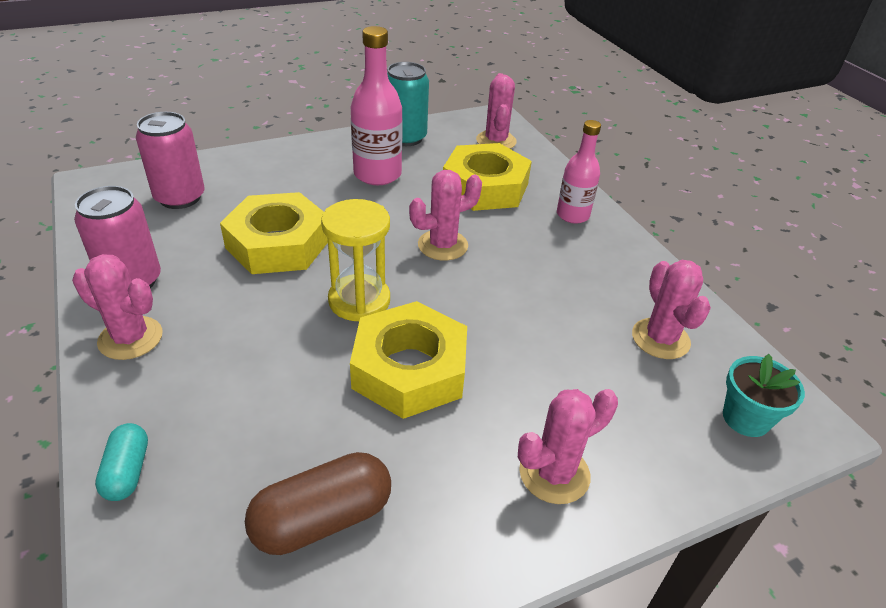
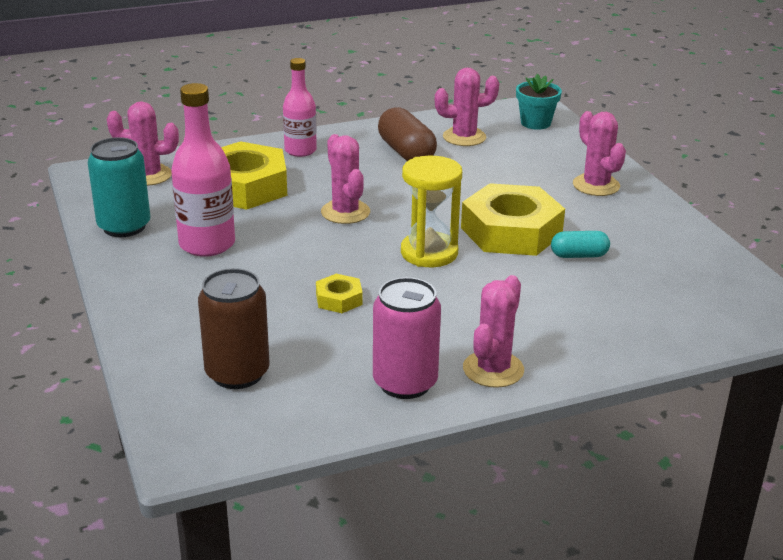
camera: 85 degrees left, 10 degrees down
turquoise capsule [95,423,148,501] -> turquoise capsule moved to [551,231,610,258]
pink can [136,112,205,209] -> brown can [198,268,270,389]
yellow nut [220,192,328,274] -> yellow nut [316,274,363,313], size x0.45
brown capsule [245,452,391,555] -> brown capsule moved to [378,107,437,161]

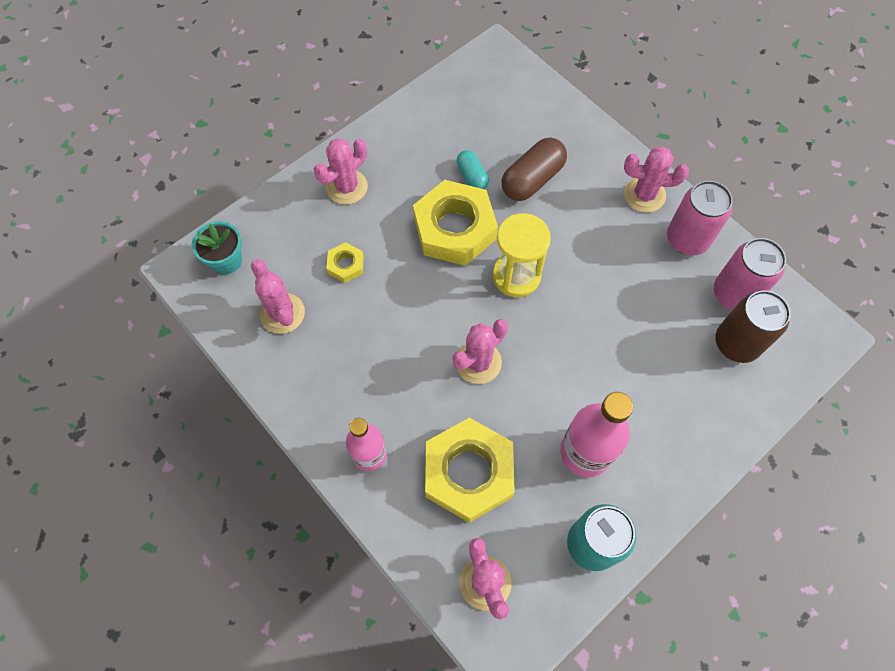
camera: 110 degrees left, 35 degrees up
yellow nut [316,274,363,313] -> yellow nut moved to [326,242,364,283]
brown capsule [378,107,437,161] -> brown capsule moved to [501,138,567,201]
none -> pink can [714,238,786,310]

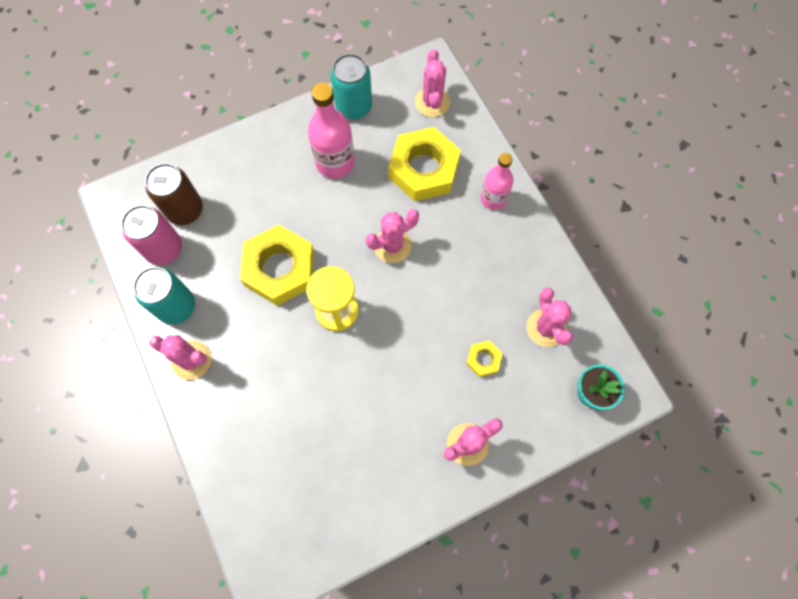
camera: 165 degrees left, 5 degrees up
yellow nut [413,180,498,266] -> yellow nut moved to [240,225,314,306]
turquoise capsule [457,150,489,189] -> none
brown capsule [501,138,567,201] -> none
pink can [667,181,733,256] -> turquoise can [133,267,195,325]

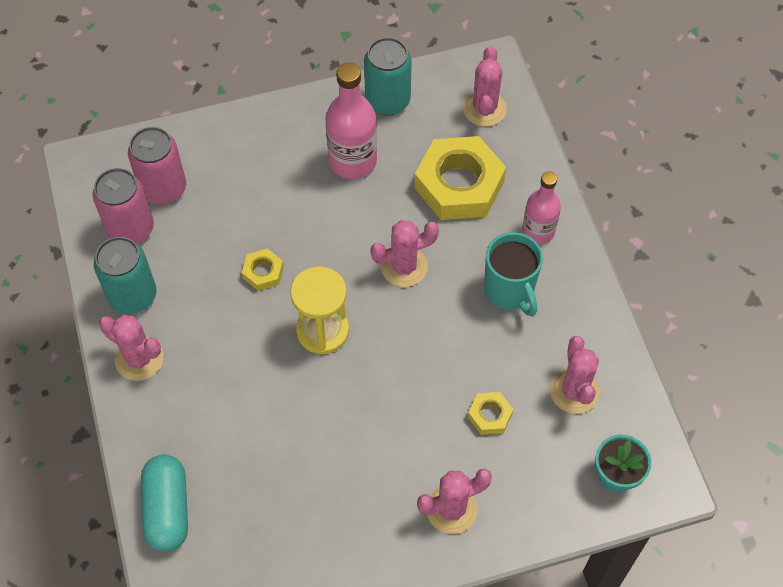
camera: 10 degrees right, 10 degrees down
brown can [145,163,203,225] -> pink can [128,127,186,205]
yellow nut [240,225,314,306] -> yellow nut [242,248,284,291], size x0.45
none -> turquoise capsule [141,454,188,552]
none -> turquoise mug [484,232,543,317]

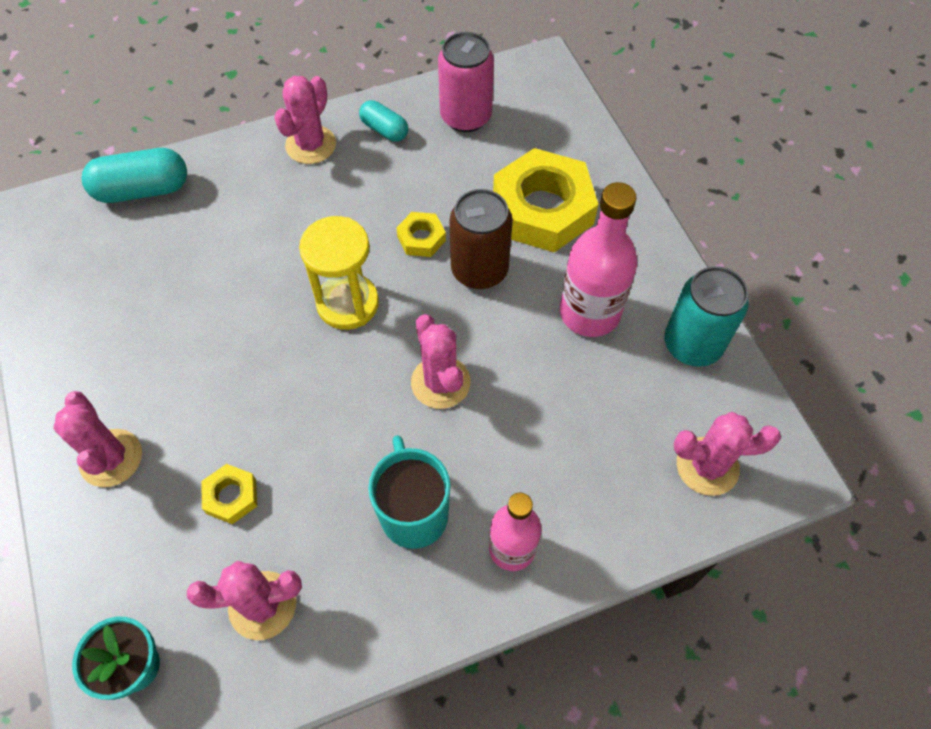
camera: 85 degrees right, 0 degrees up
turquoise can [94,237,156,314] -> turquoise capsule [359,100,408,142]
pink can [128,127,186,205] -> none
yellow nut [414,136,506,220] -> yellow nut moved to [493,148,598,253]
turquoise mug [484,232,543,317] -> turquoise mug turned 105 degrees clockwise [368,435,451,549]
none -> brown can [449,189,513,289]

